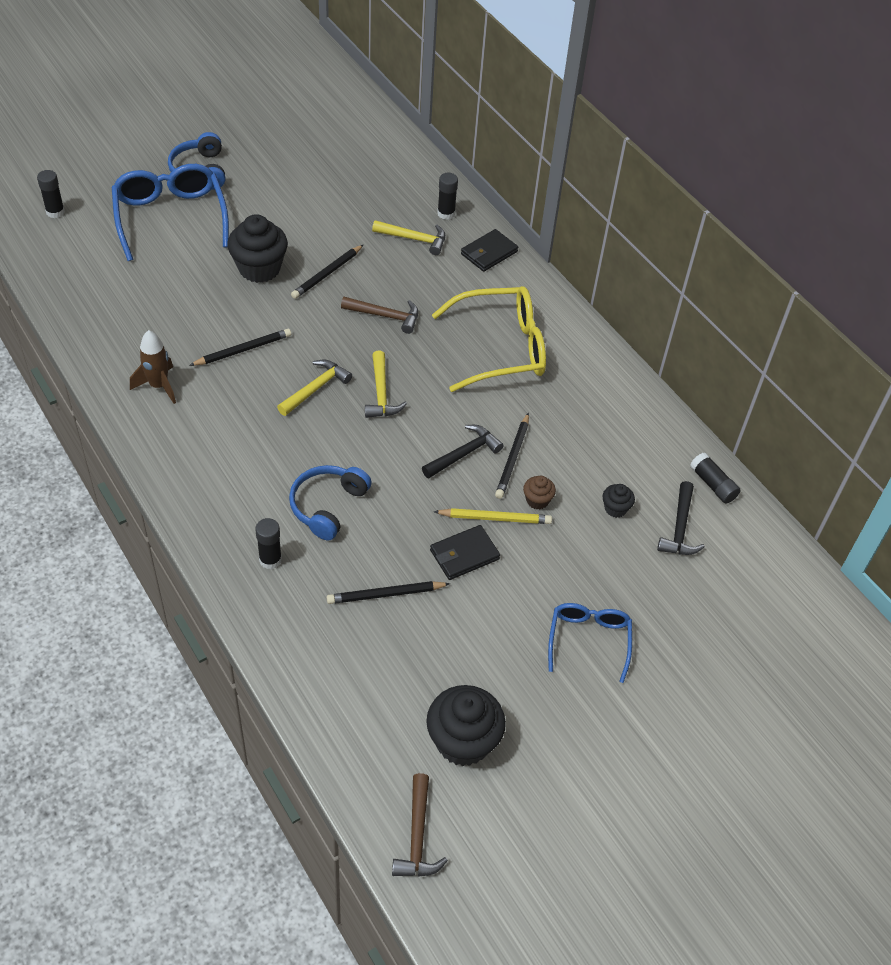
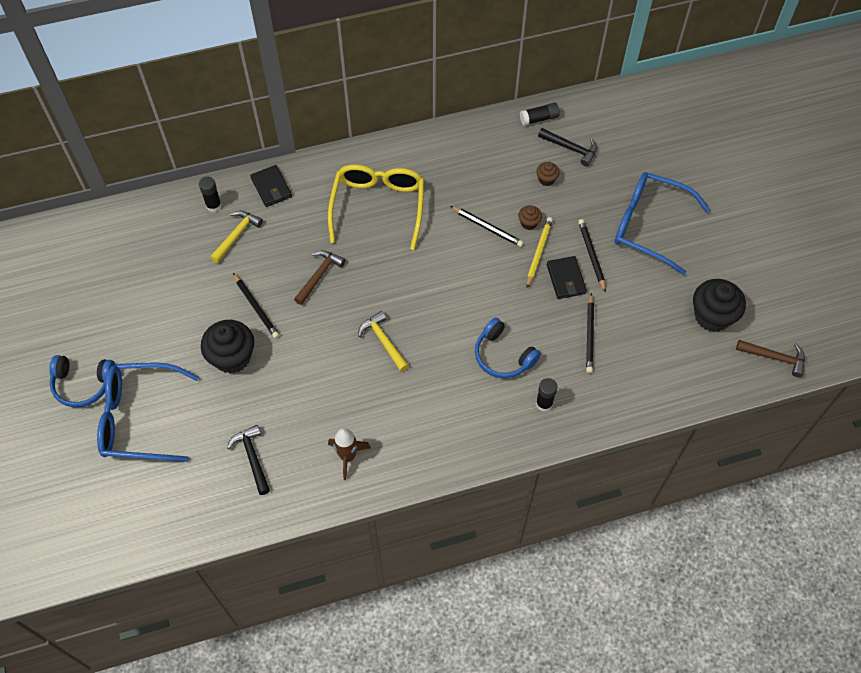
camera: 70 degrees left, 10 degrees up
black glue stick [37,170,65,218] -> none
black pencil [189,329,291,366] -> black pencil moved to [578,219,606,293]
yellow hammer [365,351,407,418] -> none
black hammer [422,425,504,478] -> black hammer moved to [227,425,270,495]
blue glasses [548,603,632,683] -> blue glasses [615,172,710,275], size x1.69
black cupcake [602,484,635,518] -> brown cupcake [536,162,560,186]

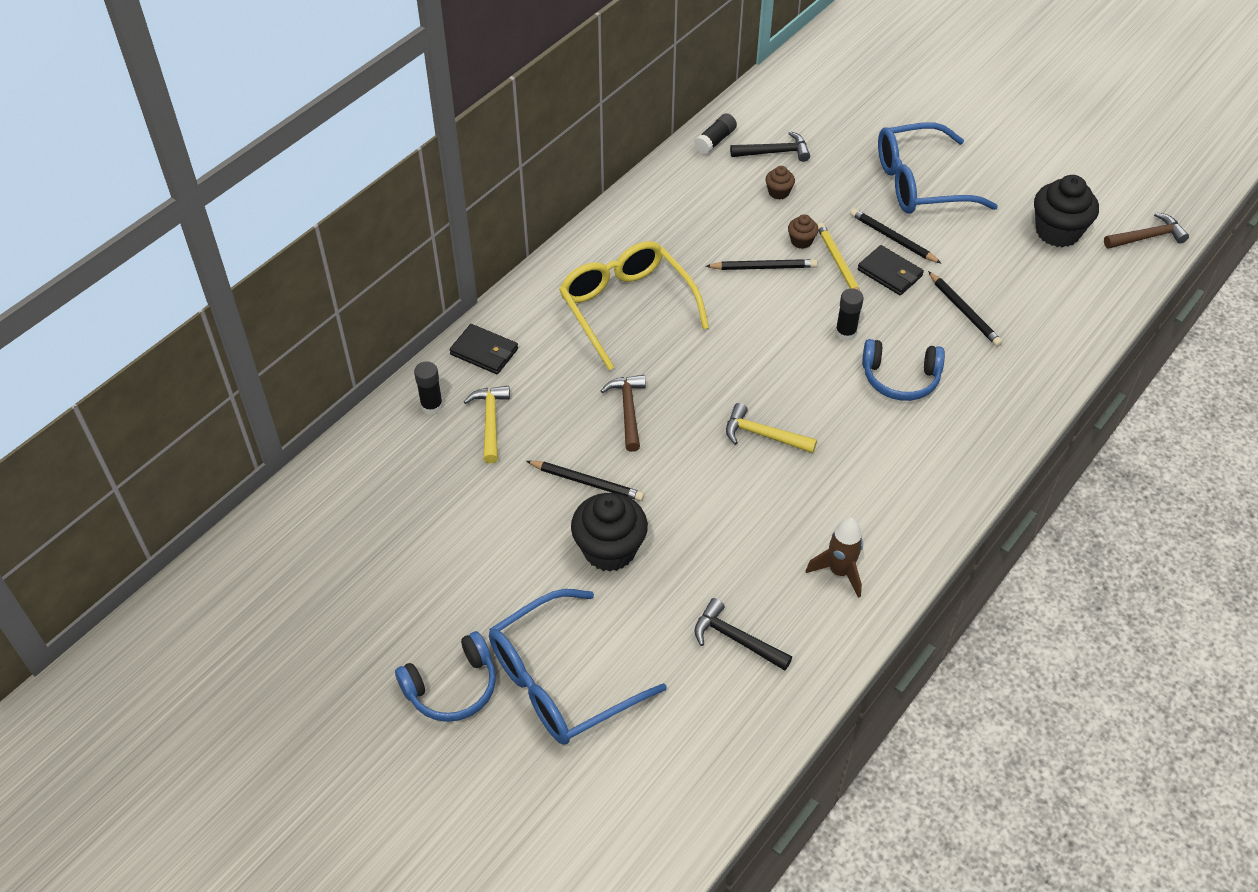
camera: 35 degrees left, 10 degrees down
black glue stick [536,378,557,411] -> black glue stick moved to [835,288,864,341]

